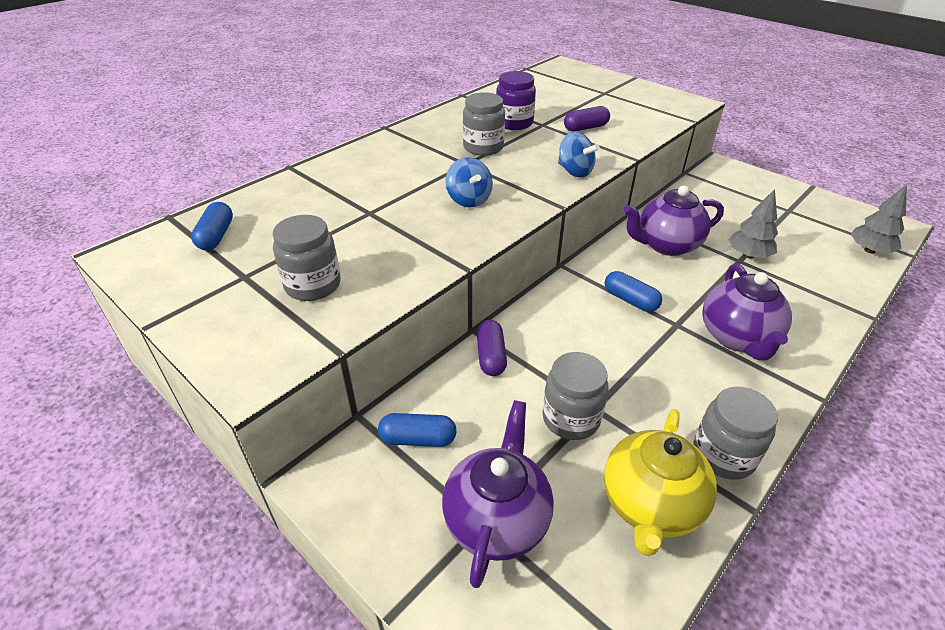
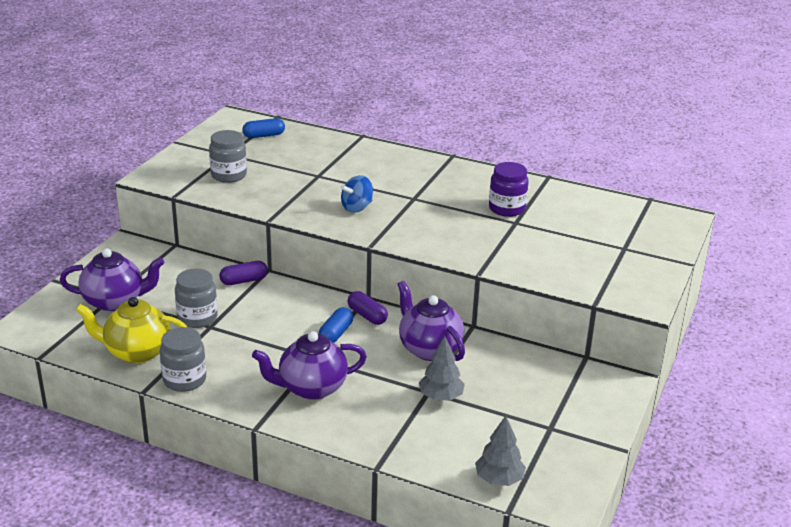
camera: 70 degrees right, 10 degrees down
blue capsule [378,413,457,447] -> none
grey jar [463,92,505,156] -> none
blue spinning top [558,132,600,177] -> none
purple capsule [564,106,610,132] -> purple capsule moved to [347,291,388,325]

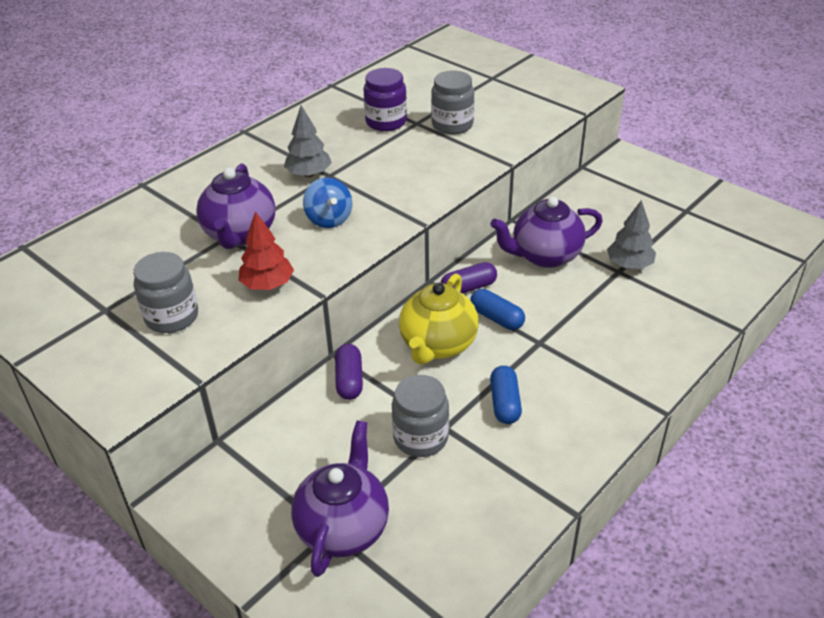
camera: 70 degrees left, 10 degrees up
yellow teapot [76,297,187,363] -> yellow teapot moved to [399,273,479,365]
grey jar [160,327,206,392] -> grey jar moved to [431,71,474,134]
blue capsule [242,118,285,138] -> blue capsule moved to [490,366,522,424]
purple teapot [252,331,367,400] -> purple teapot moved to [196,164,275,249]
grey tree [475,416,526,486] -> grey tree moved to [284,105,332,177]
none -> red tree [238,211,294,290]

